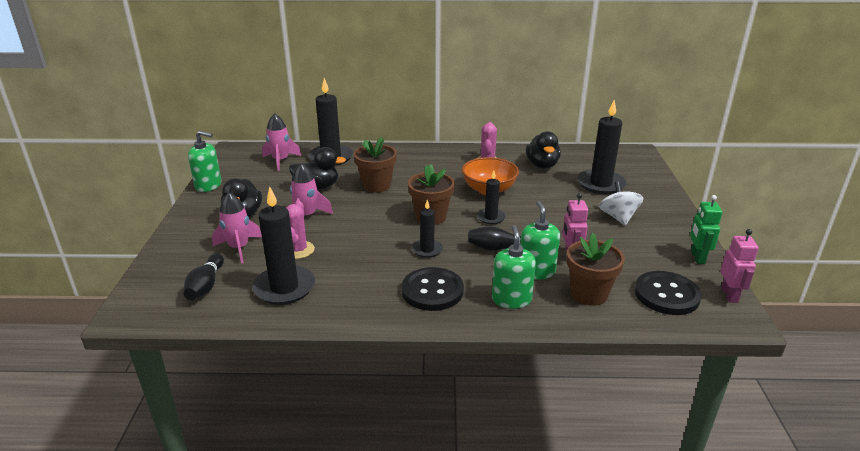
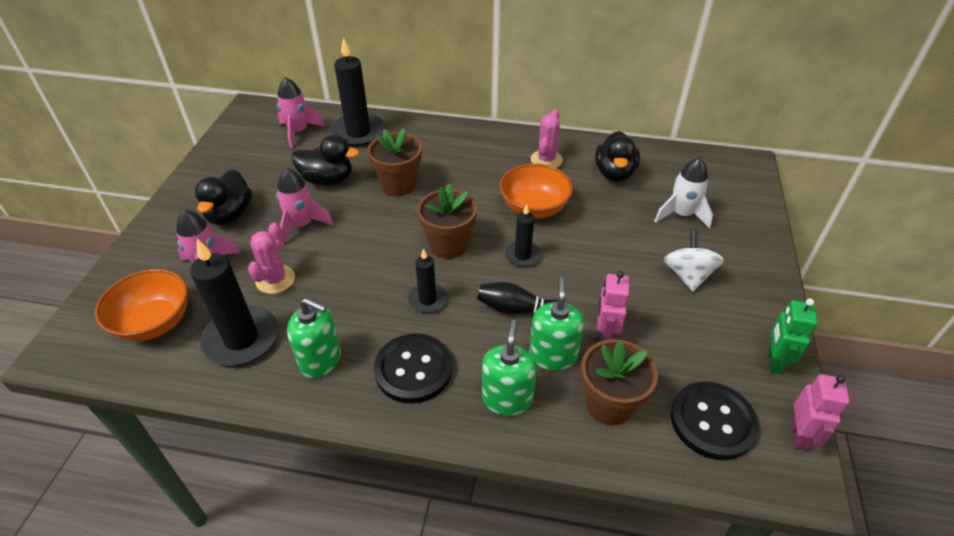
camera: 10 degrees right, 15 degrees up
black bowling pin [183,253,224,300] -> orange bowl [95,269,188,341]
green soap dispenser [188,131,221,192] -> green soap dispenser moved to [287,298,341,378]
black candle [577,100,626,194] -> white rocket [655,157,713,229]

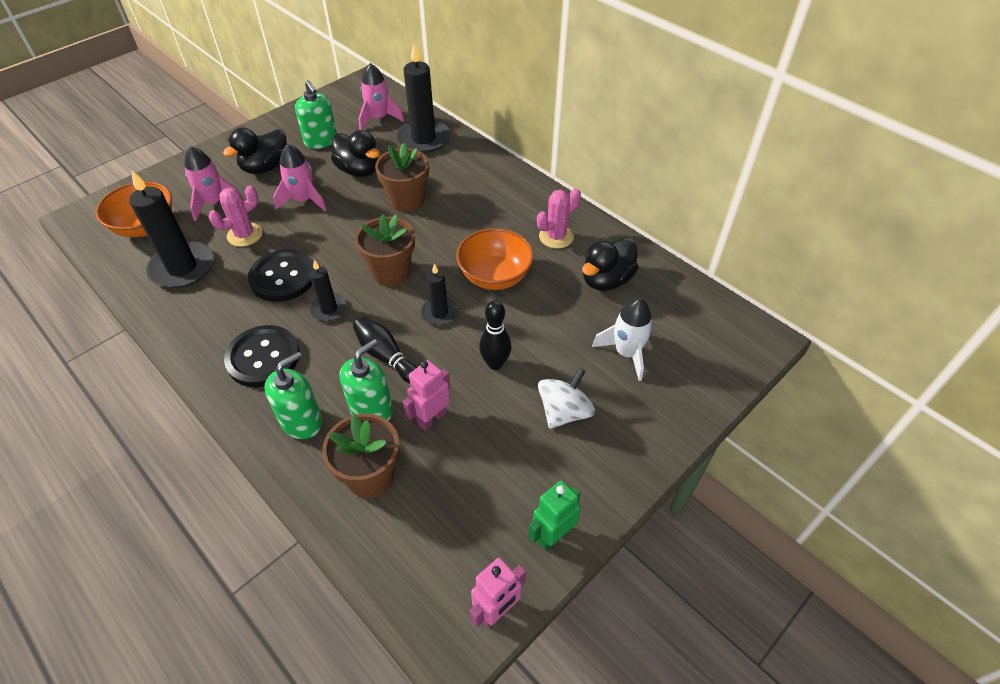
camera: 35 degrees right, 5 degrees up
green soap dispenser [287,298,341,378] -> green soap dispenser moved to [295,80,337,149]
black button [671,381,759,460] -> black button moved to [248,249,313,302]
none -> black bowling pin [479,300,511,370]

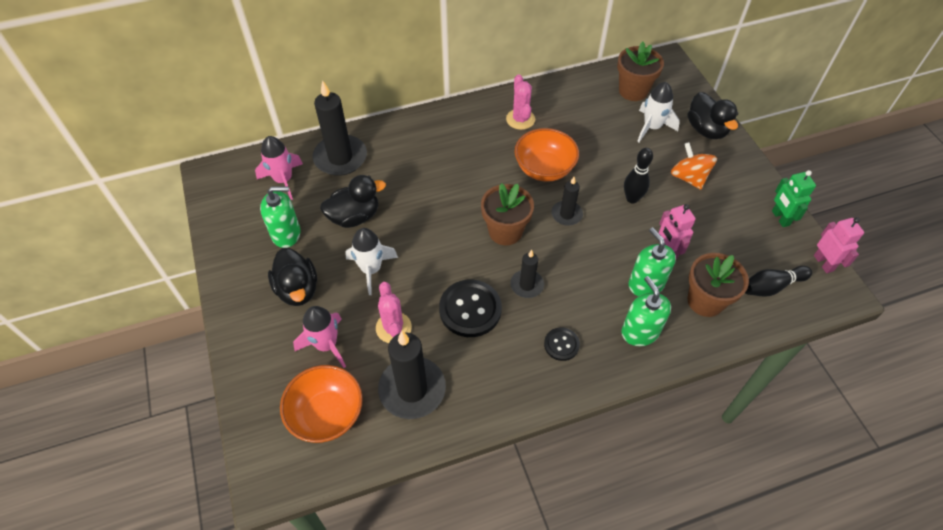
camera: 65 degrees left, 5 degrees up
black button [224,325,299,387] -> black button [544,327,580,361], size x0.55
pink rocket [273,144,327,211] -> white rocket [345,228,398,295]
black bowling pin [353,317,417,383] -> black bowling pin moved to [745,266,812,297]
brown flower pot [375,143,429,212] -> brown flower pot moved to [617,42,664,101]
white spinning top [538,368,595,429] -> orange spinning top [671,142,717,190]
black duck [582,237,639,291] -> black duck moved to [688,92,738,139]

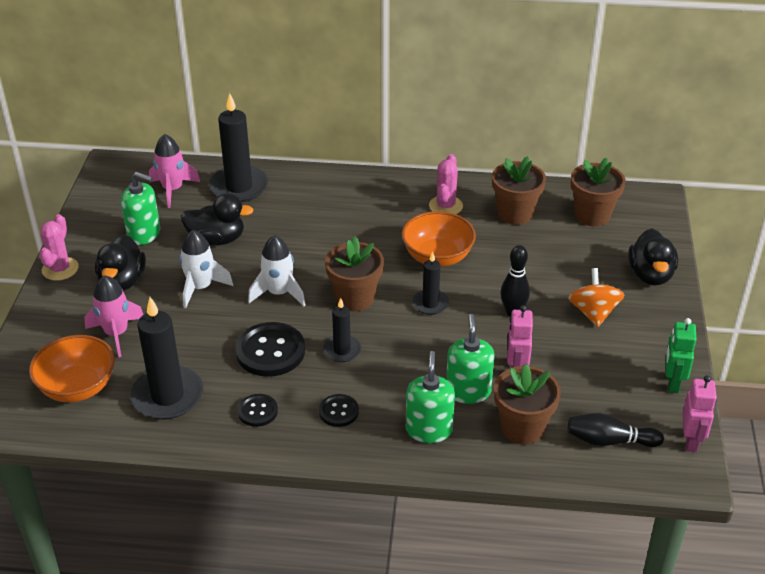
camera: 25 degrees right, 15 degrees down
pink cactus [376,282,412,343] -> pink cactus moved to [39,214,79,281]
white rocket [637,82,680,142] -> white rocket moved to [248,235,306,306]
none -> black button [238,394,278,427]
none -> brown flower pot [492,156,546,225]

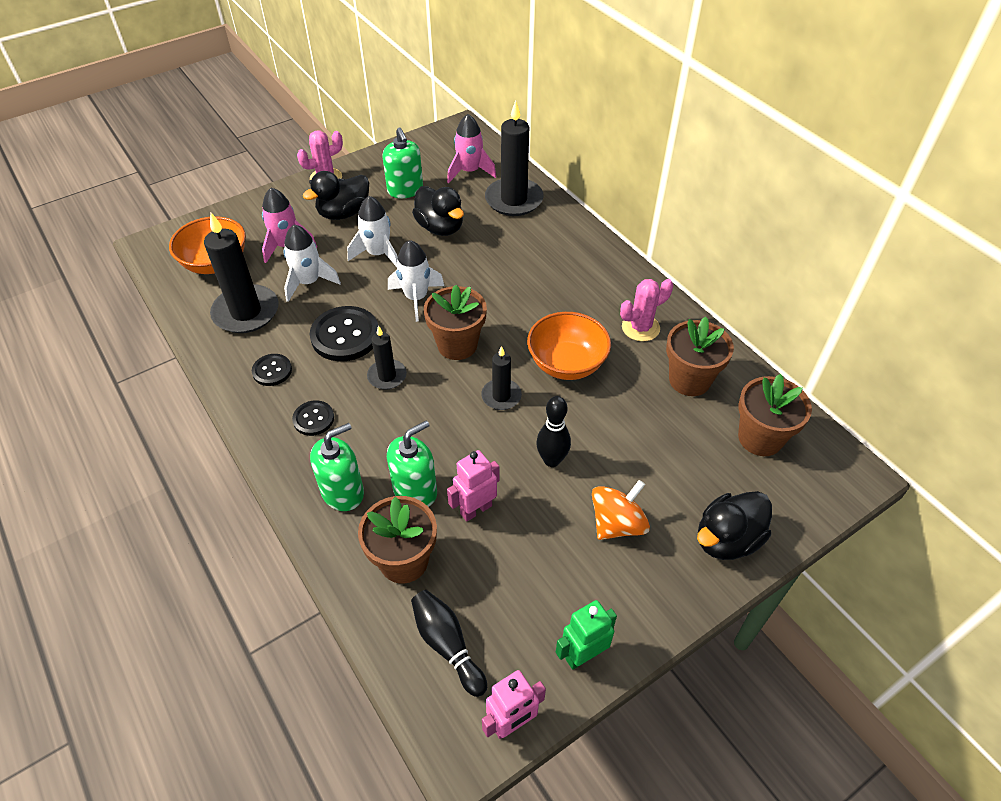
camera: 50 degrees right, 10 degrees up
none -> white rocket [284,224,341,302]

